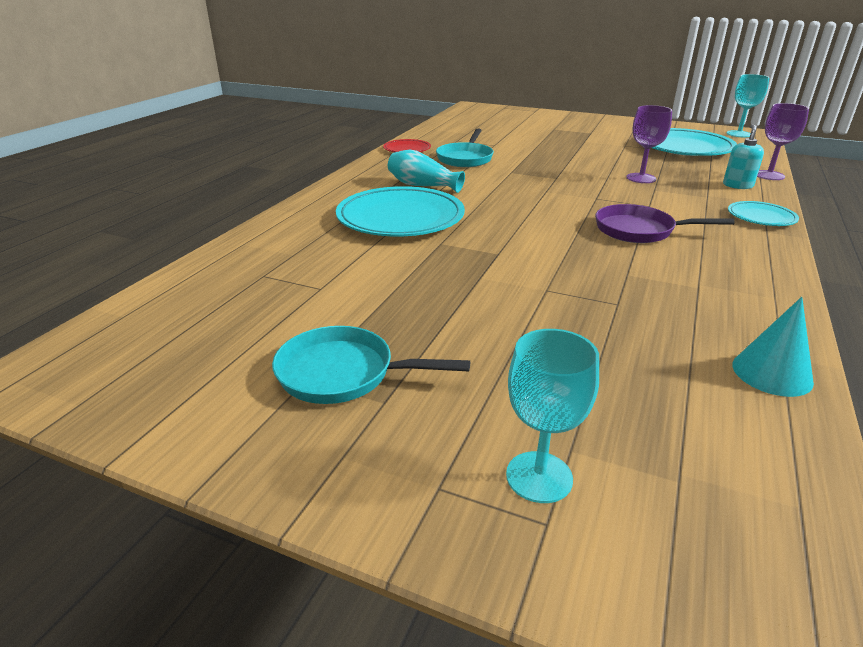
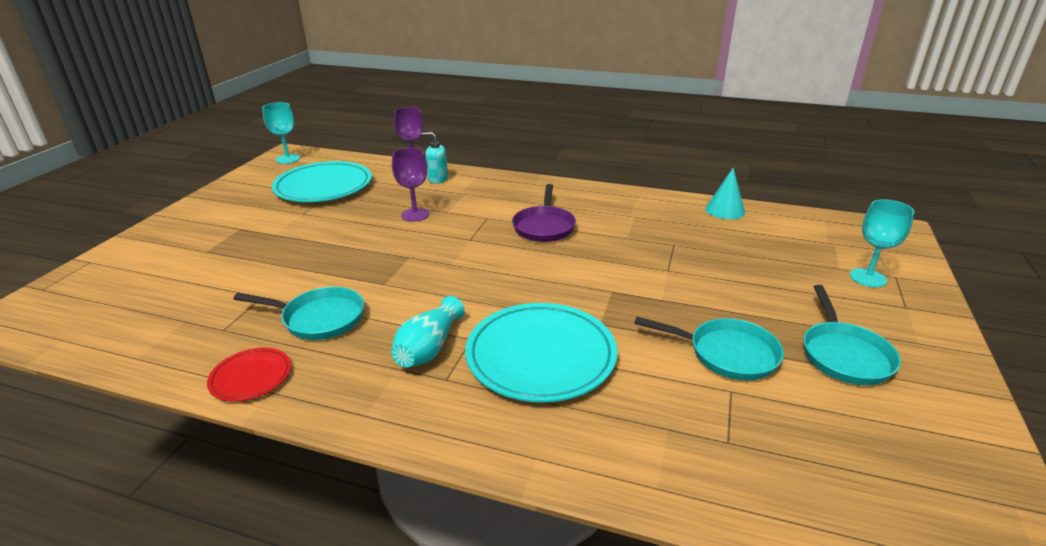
camera: 95 degrees left, 0 degrees up
turquoise plate [728,201,799,226] -> none
none -> turquoise pan [634,317,784,381]

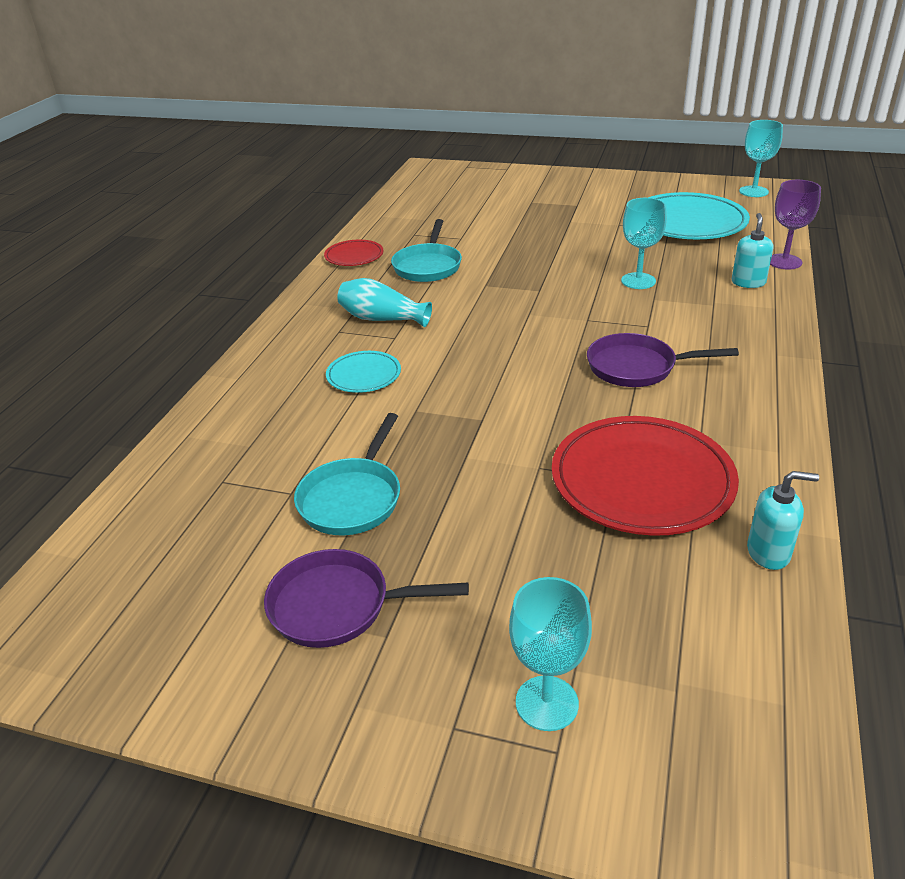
camera: 90 degrees right, 5 degrees up
purple goblet [392,148,429,222] -> turquoise goblet [621,198,667,289]
turquoise plate [465,303,617,402] -> turquoise plate [326,351,401,393], size x0.50
turquoise cone [706,168,745,219] -> turquoise soap dispenser [747,471,819,570]
turquoise pan [804,285,901,385] -> purple pan [264,549,469,648]
none -> red plate [552,416,739,536]

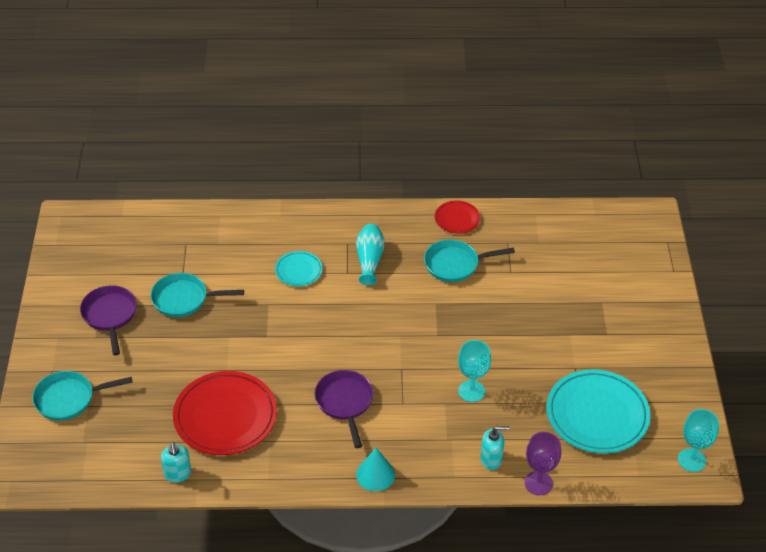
camera: 70 degrees right, 10 degrees up
turquoise goblet [509,577,592,731] -> turquoise pan [32,371,133,421]
none -> turquoise cone [356,448,395,491]

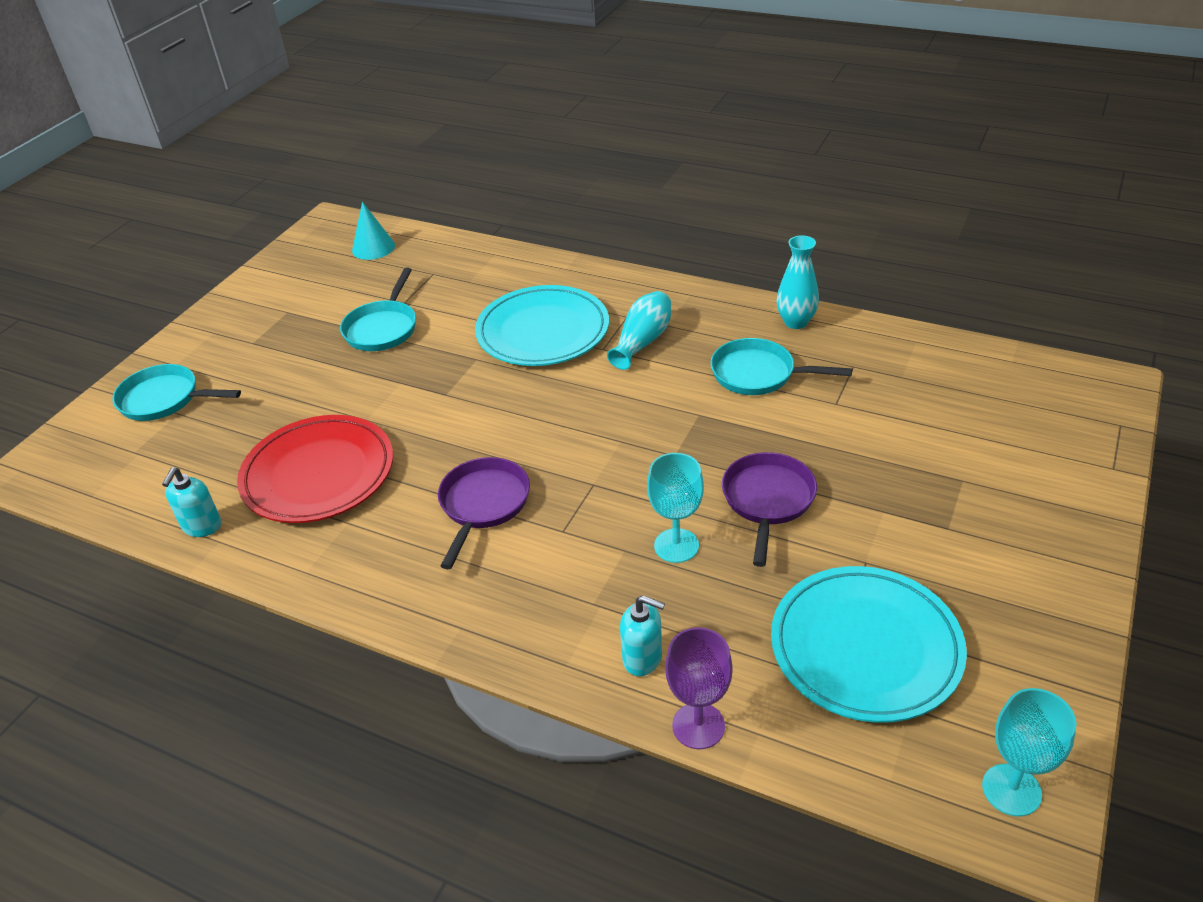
camera: 30 degrees right, 5 degrees down
purple pan [80,285,137,355] -> purple pan moved to [722,452,817,567]
turquoise pan [151,273,244,317] -> turquoise pan turned 105 degrees counterclockwise [340,267,416,351]
turquoise plate [275,251,323,286] -> turquoise plate [475,285,609,366], size x1.99
turquoise cone [356,448,395,491] -> turquoise cone moved to [352,202,395,260]
red plate [435,200,481,234] -> turquoise vase [777,235,819,329]

